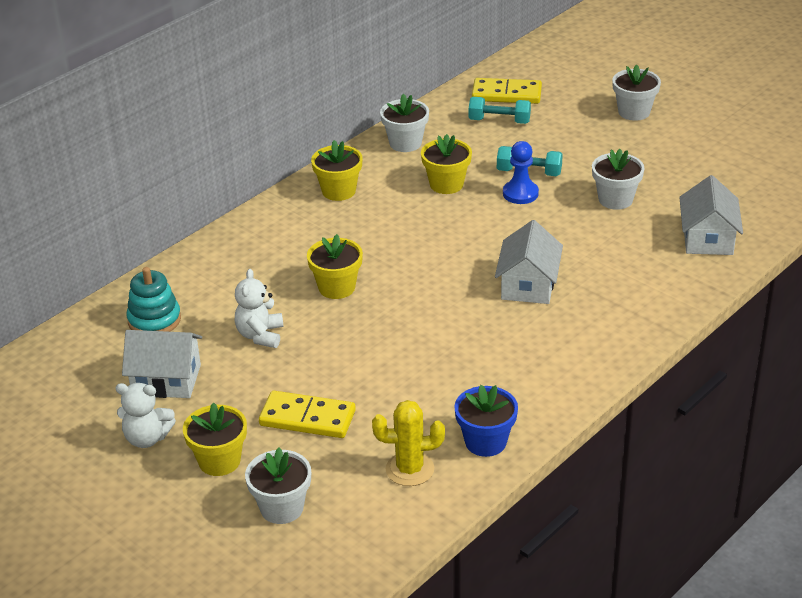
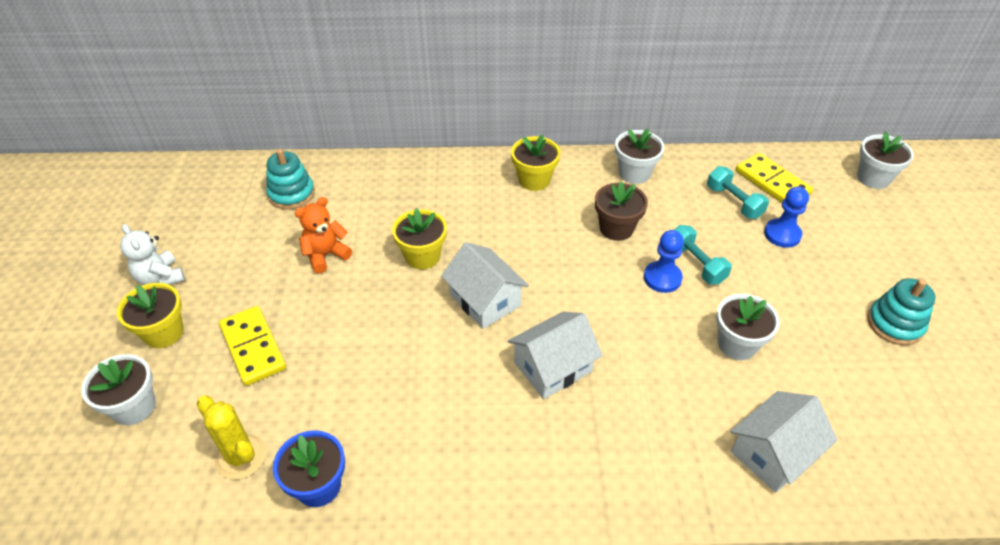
camera: 45 degrees right, 10 degrees up
white house [122,330,202,398] -> white house moved to [441,242,529,329]
white teddy bear [235,269,284,348] -> orange teddy bear [295,197,352,274]
yellow flower pot [421,134,472,194] -> brown flower pot [595,181,648,241]
white flower pot [612,64,661,121] -> white flower pot moved to [857,132,914,189]
none -> blue pawn [764,187,809,248]
none -> turquoise stacking toy [867,278,936,345]

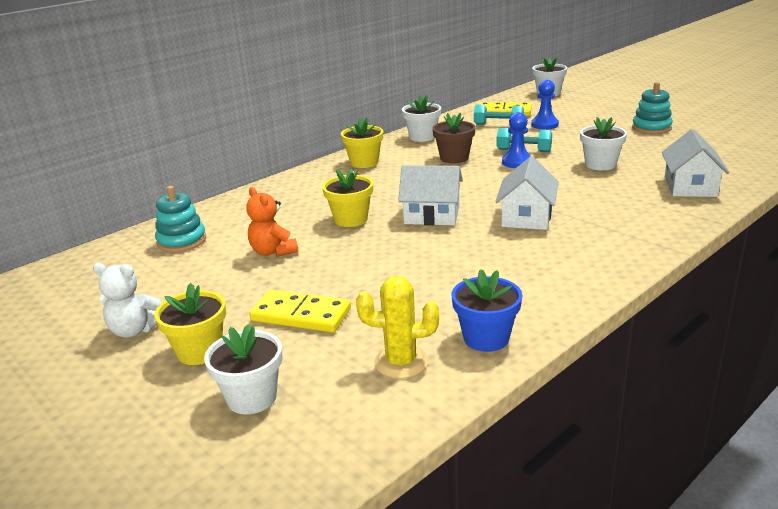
camera: 40 degrees left, 20 degrees down
orange teddy bear [295,197,352,274] -> orange teddy bear turned 45 degrees counterclockwise [246,187,298,257]

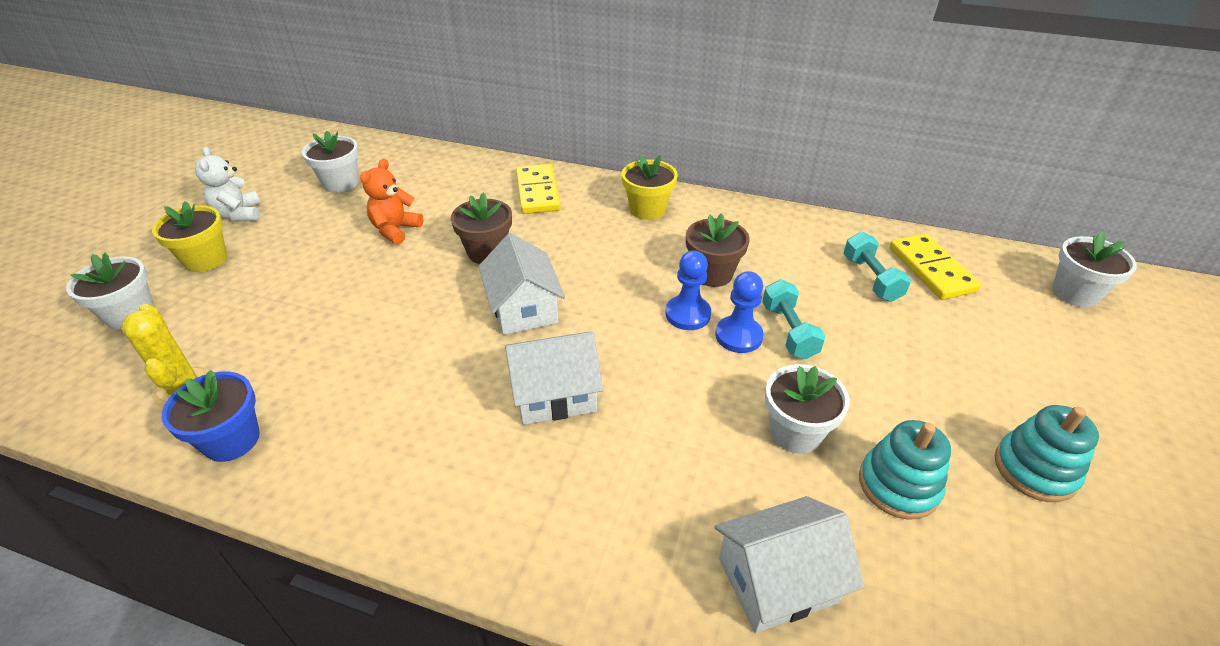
camera: 60 degrees right, 15 degrees up
turquoise stacking toy [155,186,206,252] -> turquoise stacking toy moved to [859,420,951,520]
yellow domino [249,290,351,333] -> yellow domino moved to [516,164,561,214]
yellow flower pot [322,169,373,227] -> brown flower pot [451,192,512,264]
white flower pot [402,95,441,142] -> white flower pot moved to [302,131,359,193]
blue pawn [531,80,559,130] -> blue pawn moved to [665,251,711,330]

